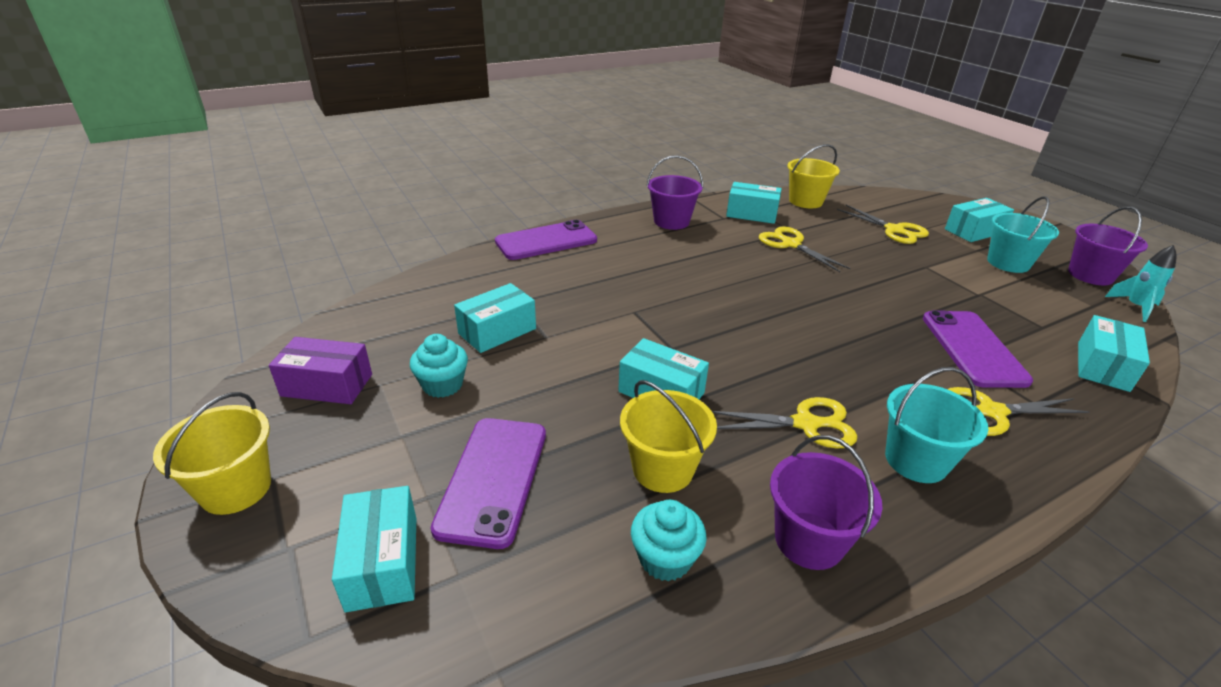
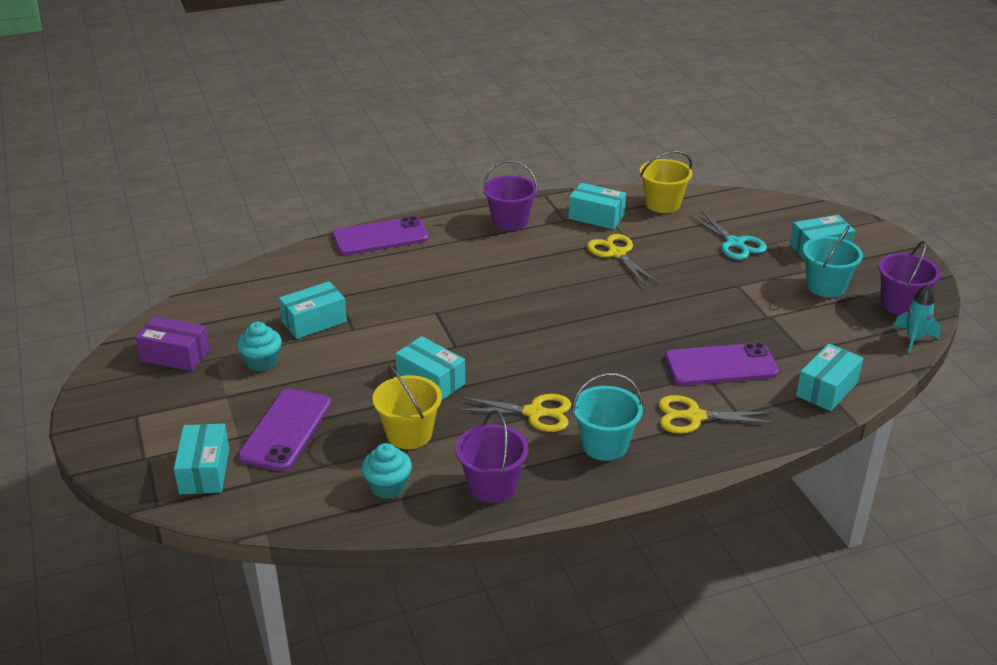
camera: 10 degrees right, 0 degrees up
yellow bucket [153,392,271,515] -> none
yellow scissors [837,205,929,244] -> turquoise scissors [689,211,767,260]
purple phone [923,310,1033,388] -> purple phone turned 75 degrees clockwise [665,343,779,385]

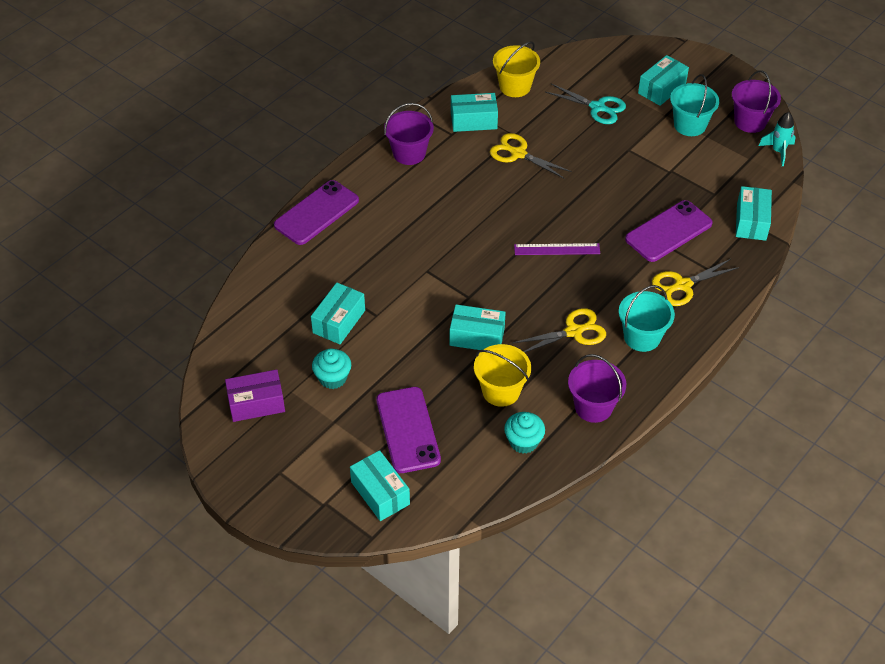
camera: 30 degrees left, 15 degrees up
none -> purple ruler [514,243,600,255]

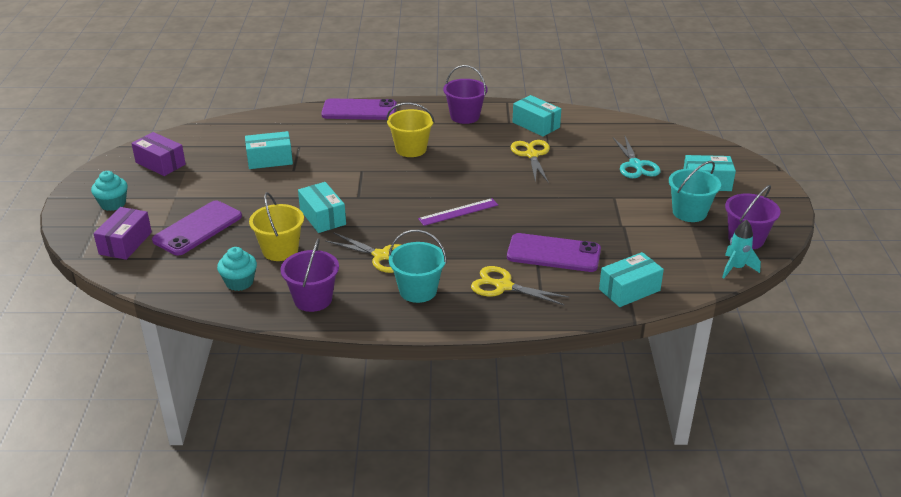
camera: 50 degrees right, 15 degrees down
turquoise cupcake [312,348,351,389] -> turquoise cupcake moved to [91,171,128,211]
turquoise box [350,450,410,521] -> purple box [93,207,152,260]
yellow bucket [493,41,540,97] -> yellow bucket moved to [386,102,435,157]
purple ruler [514,243,600,255] -> purple ruler turned 75 degrees counterclockwise [418,198,498,226]

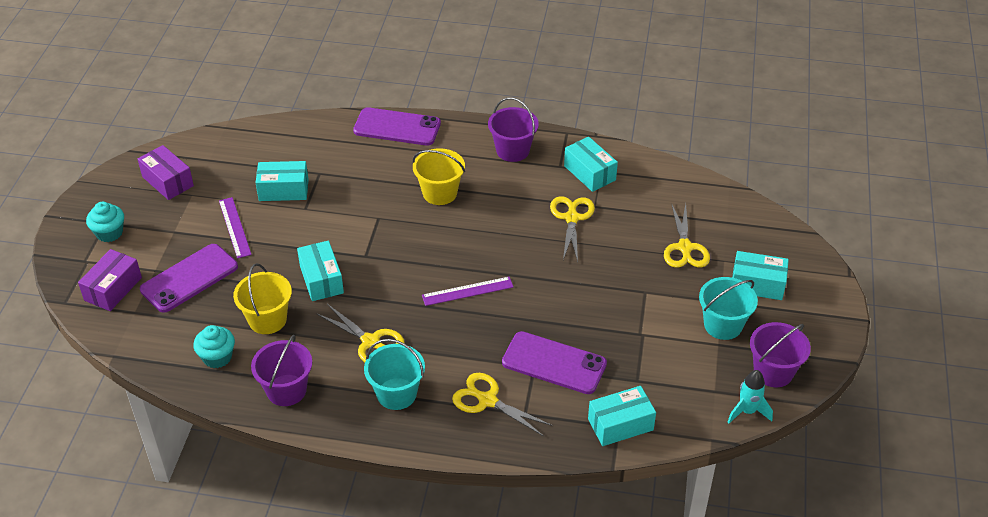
camera: 10 degrees right, 10 degrees up
turquoise scissors [613,136,661,178] -> yellow scissors [664,203,710,268]
none -> purple ruler [219,197,252,259]

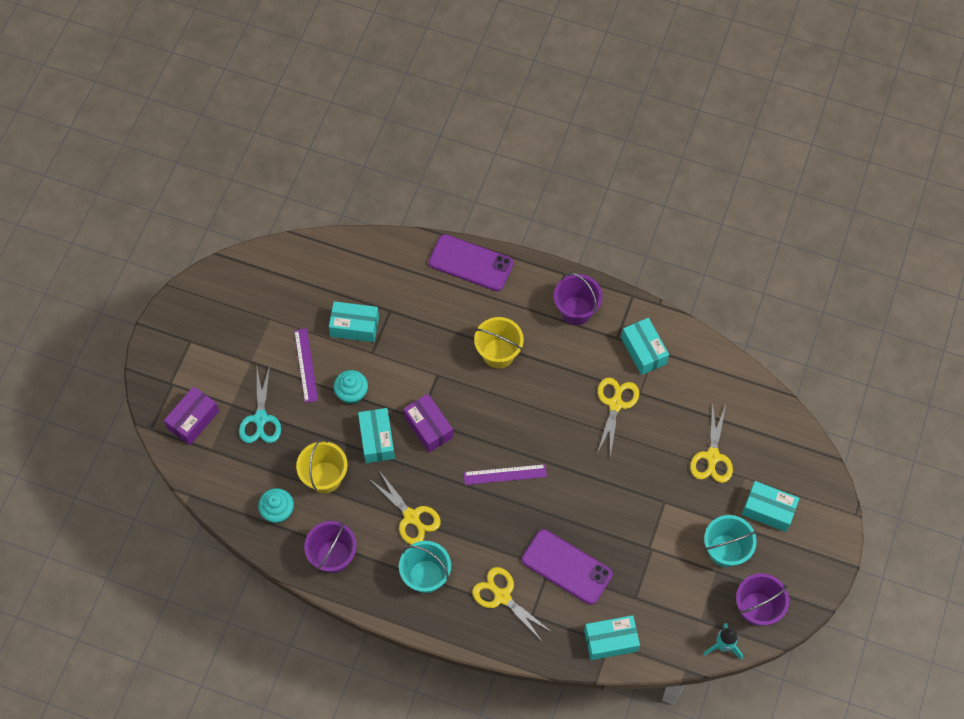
camera: 10 degrees right, 20 degrees up
turquoise cupcake [86,202,124,242] -> turquoise cupcake moved to [334,370,368,404]
purple box [138,145,194,200] -> purple box moved to [403,394,453,453]
purple phone [140,244,238,313] -> turquoise scissors [239,365,281,443]

